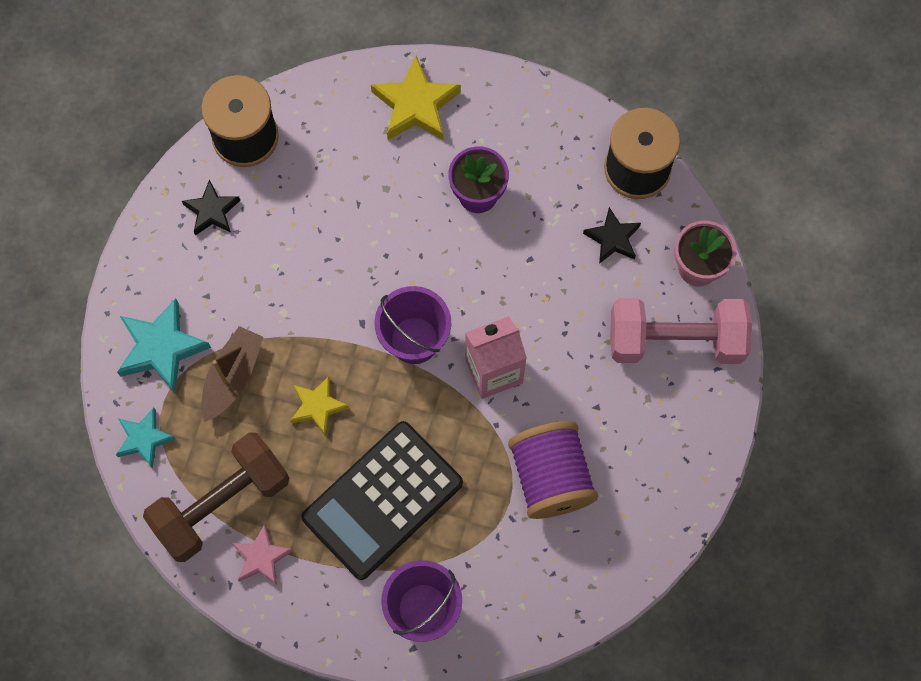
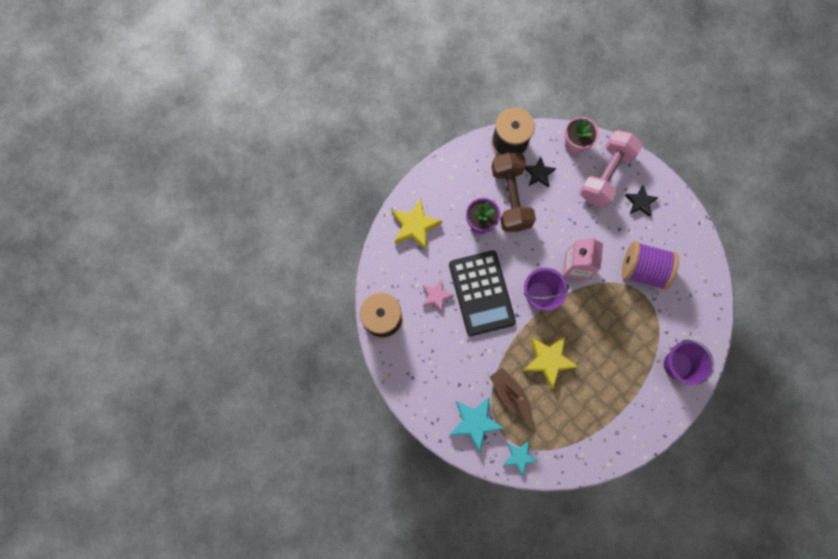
camera: 60 degrees left, 5 degrees up
brown dumbbell [143,432,289,562] -> brown dumbbell moved to [491,152,536,232]
black star [182,179,240,236] -> black star moved to [625,185,658,217]
pink star [231,524,293,585] -> pink star moved to [423,279,454,312]
yellow star [290,376,349,436] -> yellow star [523,336,578,389], size x1.59
black calculator [301,421,463,580] -> black calculator moved to [449,251,516,336]

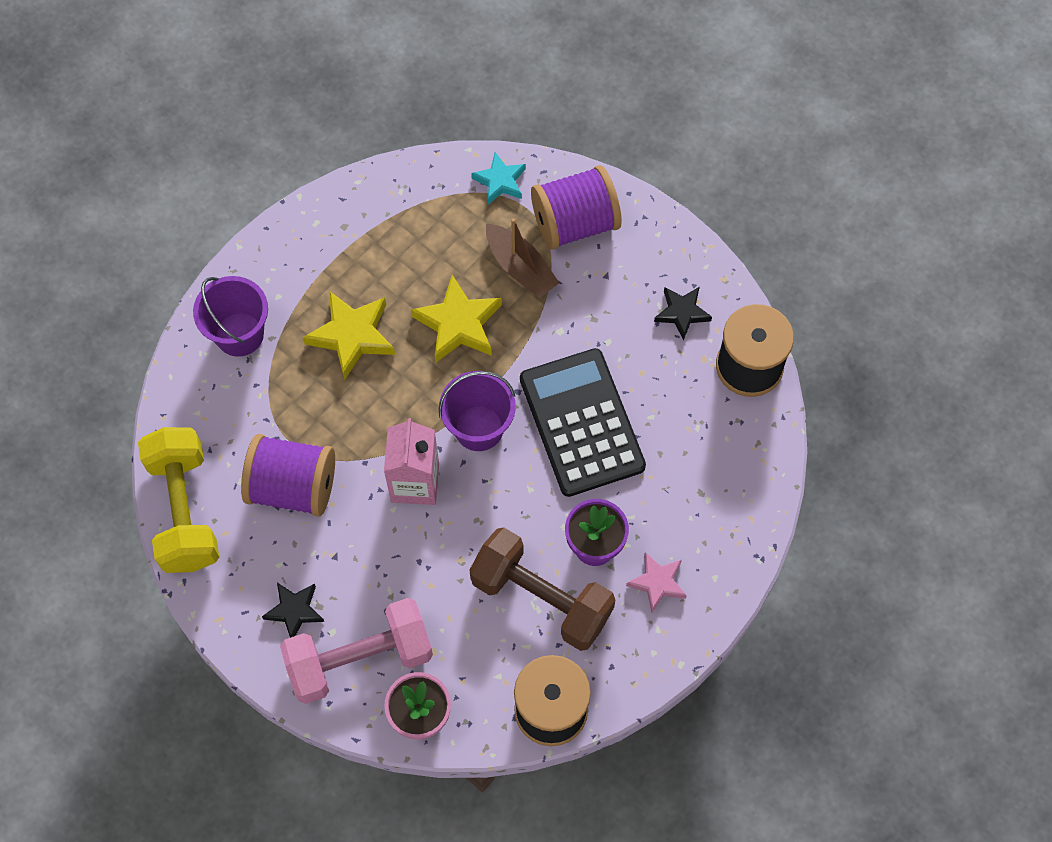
camera: 175 degrees right, 10 degrees down
yellow star [392,199,442,250] -> yellow star moved to [303,291,395,380]
pink star [423,279,454,312] -> pink star moved to [626,552,687,613]
turquoise star [450,397,505,452] -> purple spool [531,165,622,250]
brown dumbbell [491,152,536,232] -> brown dumbbell turned 45 degrees counterclockwise [470,527,615,651]
black star [525,157,556,187] -> black star moved to [654,287,712,341]
pink dumbbell [579,130,643,208] -> pink dumbbell turned 45 degrees clockwise [280,598,433,704]
none -> yellow dumbbell [138,427,219,573]

